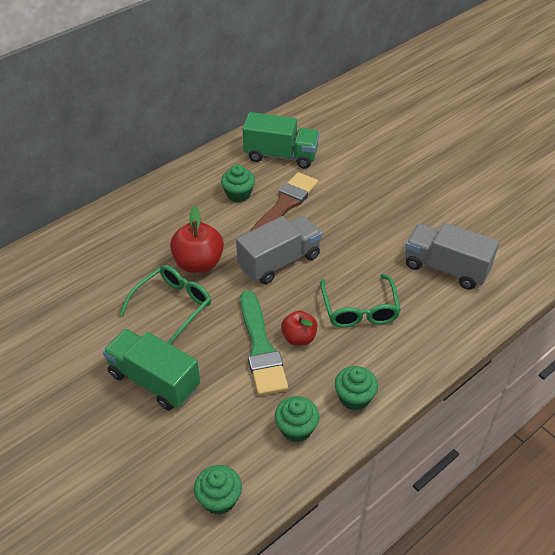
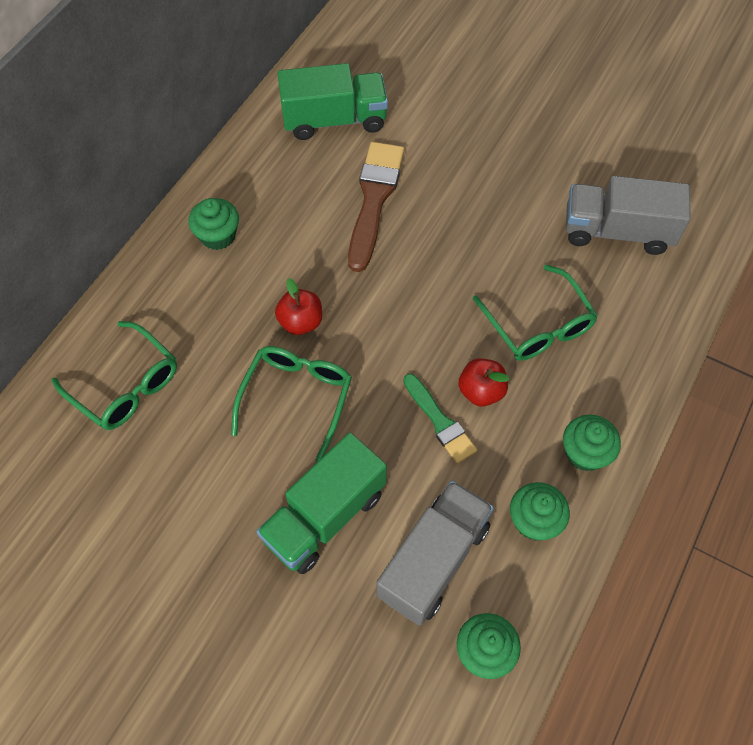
camera: 20 degrees left, 15 degrees up
green truck [103,329,200,410] -> green truck turned 60 degrees counterclockwise [256,433,387,574]
red apple [170,206,224,273] -> red apple [275,278,322,335], size x0.63
green cupcake [221,165,255,203] -> green cupcake moved to [188,198,239,250]
grey truck [236,216,322,284] -> grey truck moved to [377,481,494,626]
green brush [240,290,288,396] -> green brush [403,374,477,463], size x0.61
none -> green glasses [52,321,177,430]

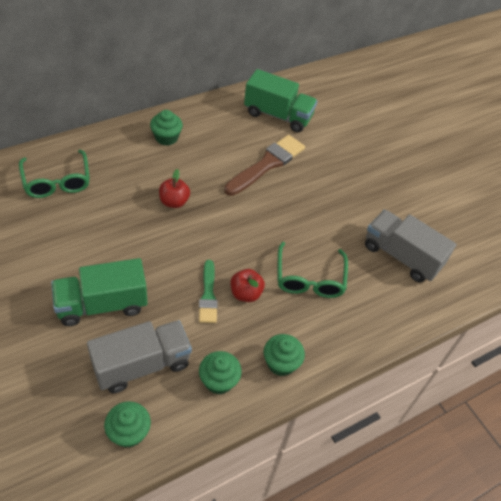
camera: 25 degrees right, 10 degrees down
green glasses [231,346,352,462] -> none

